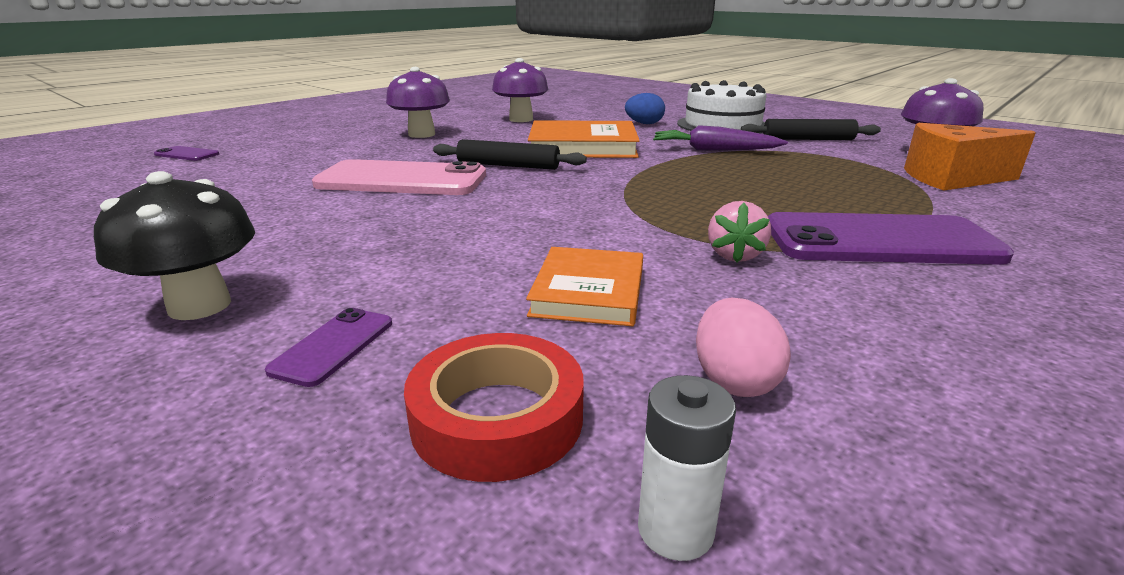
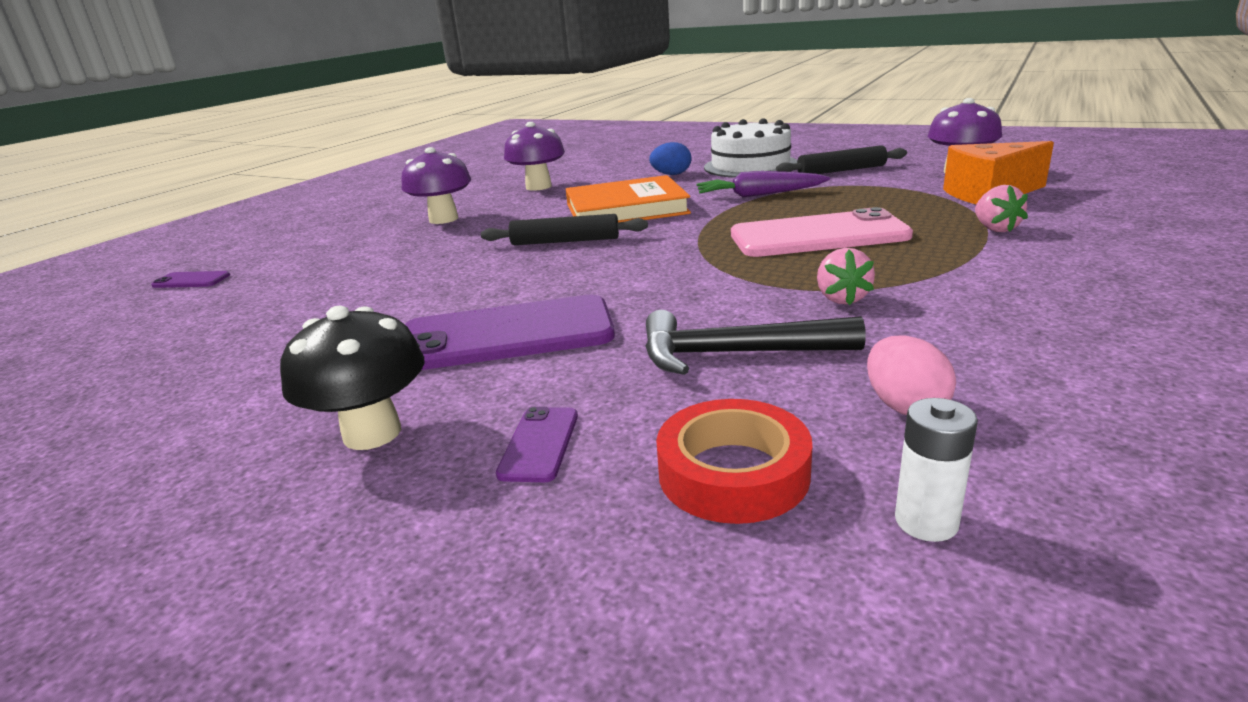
camera: 10 degrees left, 0 degrees up
pink phone [312,159,486,195] -> pink phone moved to [731,207,913,257]
orange book [526,247,643,326] -> black hammer [646,310,866,375]
purple phone [768,212,1014,265] -> purple phone moved to [405,294,615,370]
none -> pink strawberry [975,185,1028,232]

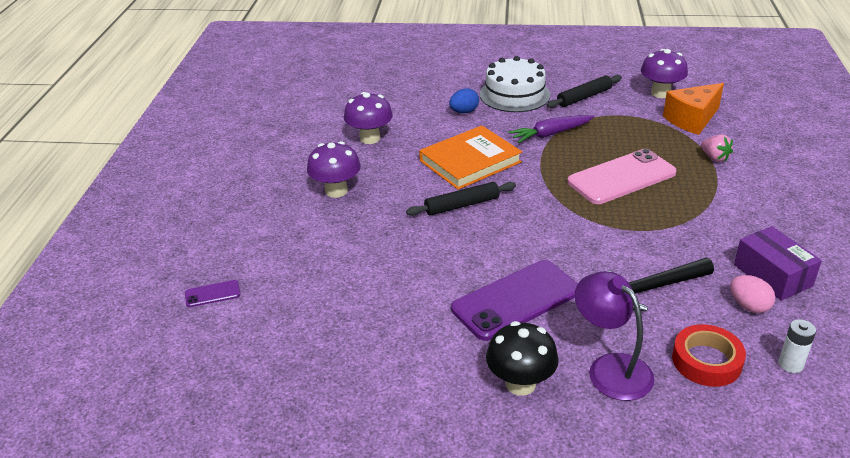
camera: 25 degrees left, 10 degrees up
purple phone [496,407,578,482] -> purple lamp [575,271,654,401]
pink strawberry [817,248,875,305] -> none
none -> purple box [734,226,822,301]

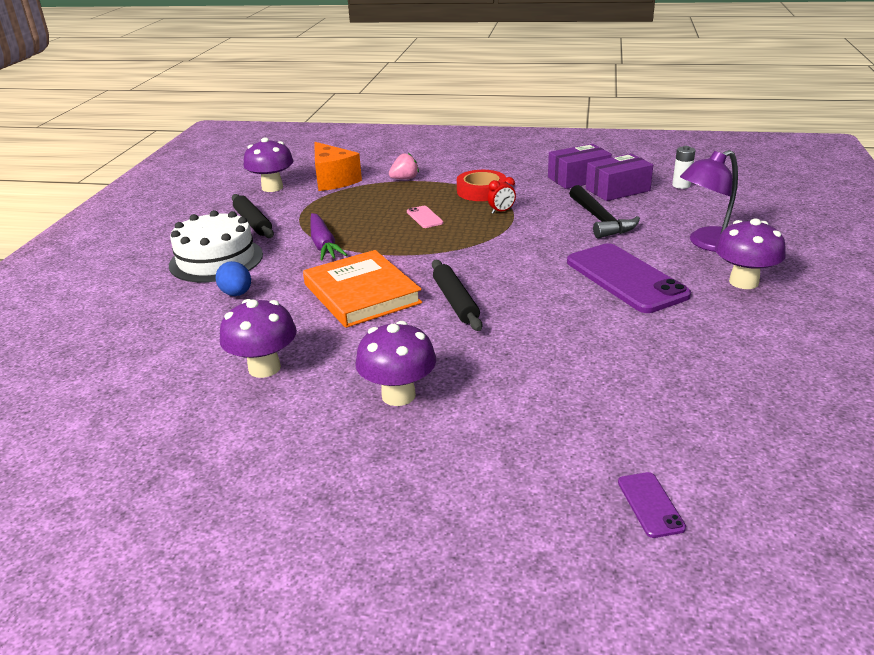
camera: 85 degrees left, 5 degrees down
black mushroom [486,321,559,396] -> purple mushroom [715,218,786,289]
pink phone [567,149,677,204] -> pink phone [407,206,443,228], size x0.43
red tape [672,324,746,387] -> red tape moved to [457,170,506,201]
pink egg [730,275,775,313] -> purple box [586,154,653,201]
none -> red clock [488,177,516,214]

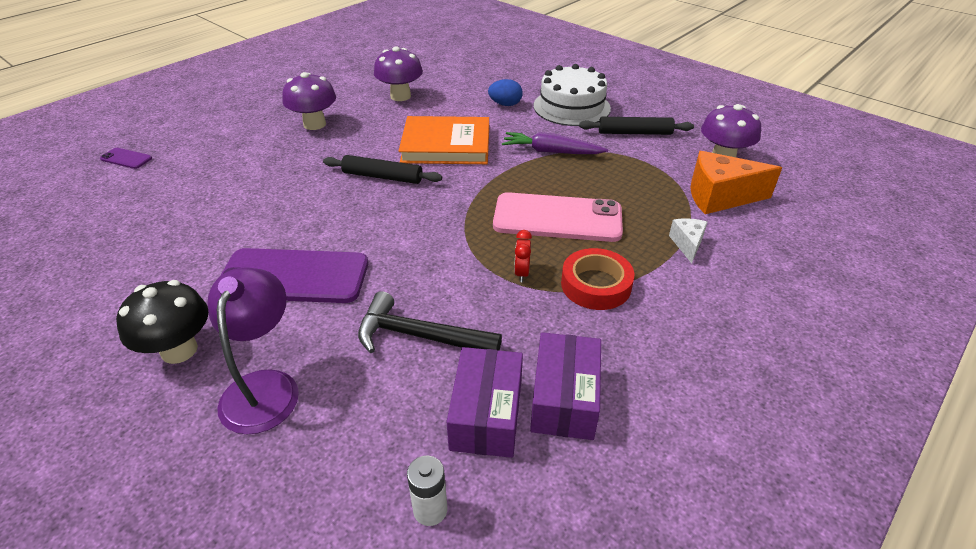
camera: 120 degrees right, 10 degrees up
pink strawberry [389,153,419,179] -> white cheese [669,218,707,263]
pink phone [407,206,443,228] -> pink phone [493,192,623,242], size x2.31
purple mushroom [715,218,786,289] -> black mushroom [116,280,208,364]

